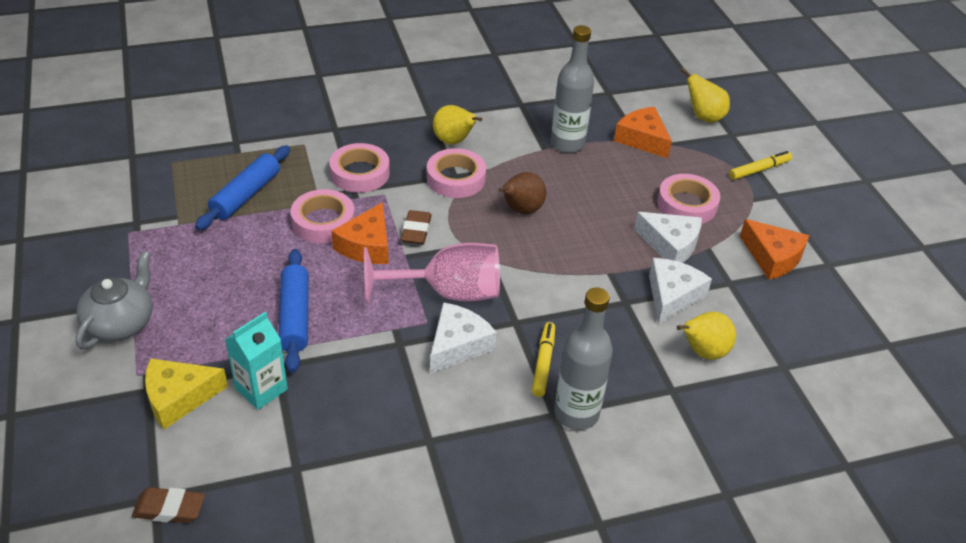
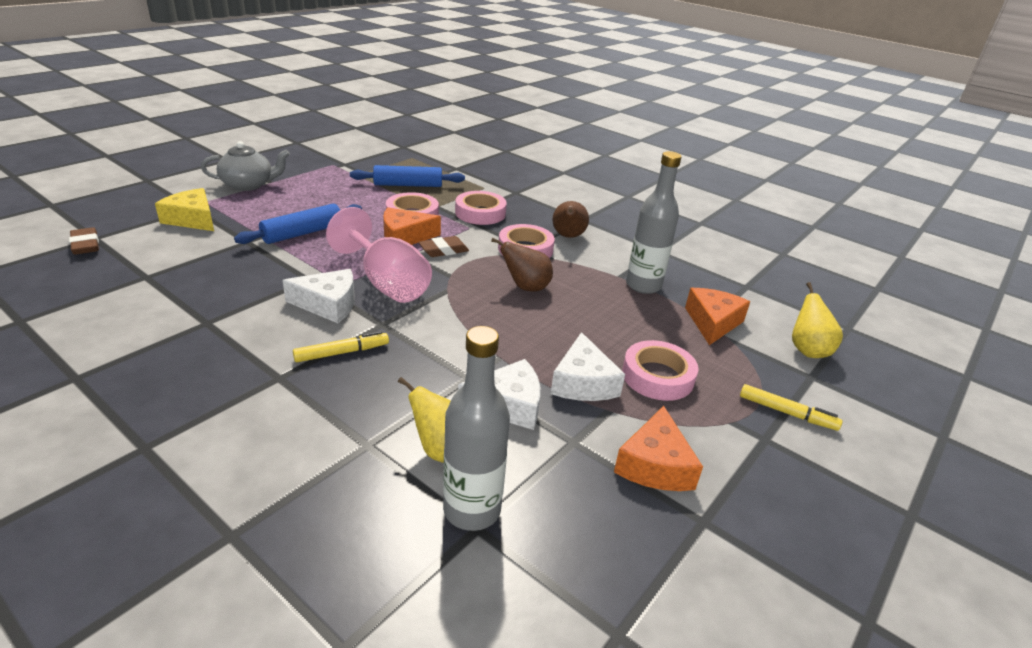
camera: 55 degrees right, 10 degrees down
turquoise carton [225,312,288,410] -> none
yellow pear [433,105,482,144] -> brown pear [553,201,589,238]
grey bottle [554,287,613,430] -> grey bottle moved to [443,326,510,531]

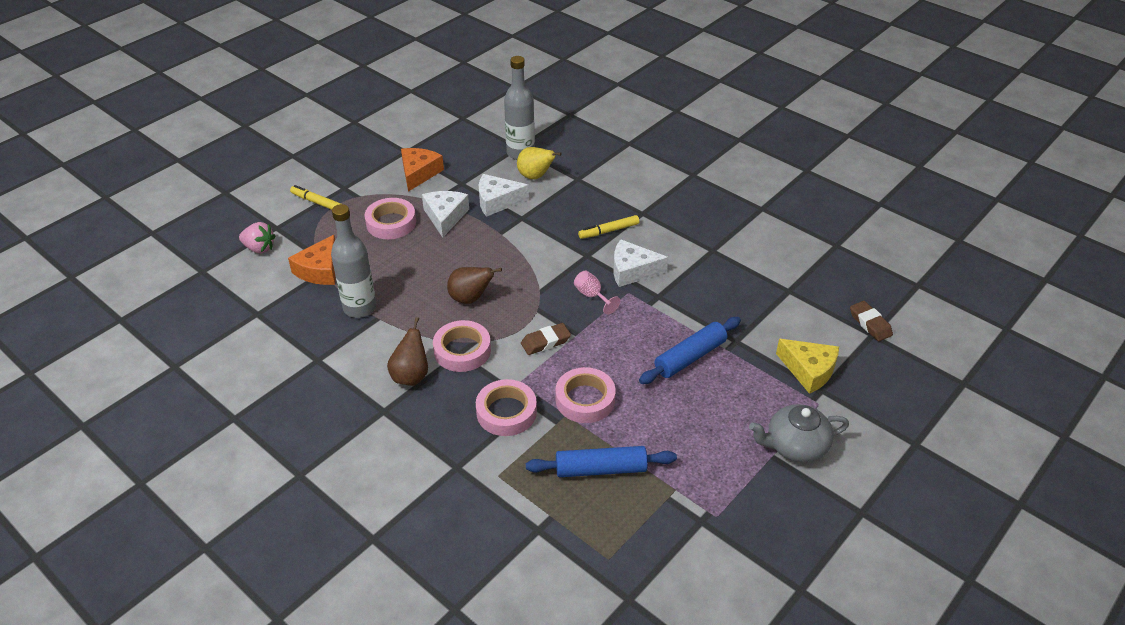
camera: 175 degrees left, 10 degrees up
pink goblet [326,207,432,303] -> pink goblet [574,271,620,315], size x0.47
orange cheese [383,207,441,245] -> none
yellow pear [792,282,843,358] -> pink strawberry [239,222,275,253]

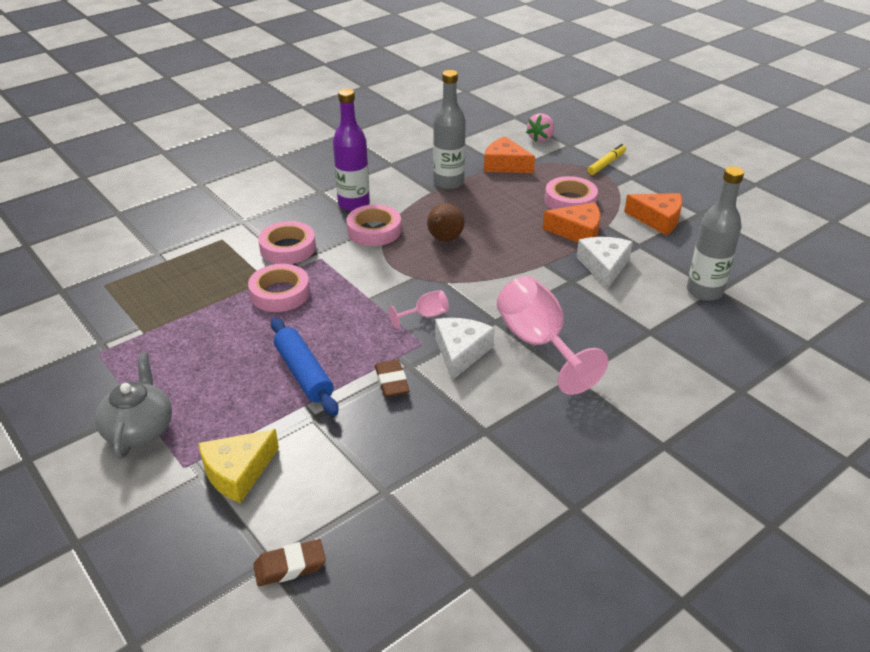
camera: 100 degrees right, 5 degrees down
brown pear [387,317,428,386] -> purple bottle [333,89,370,211]
white cheese [422,191,469,238] -> orange cheese [543,202,600,242]
yellow pear [517,147,562,179] -> none
brown eraser [521,323,571,355] -> brown eraser moved to [375,359,410,397]
blue rolling pin [526,446,677,477] -> none
yellow marker [578,215,639,239] -> pink goblet [497,276,608,395]

